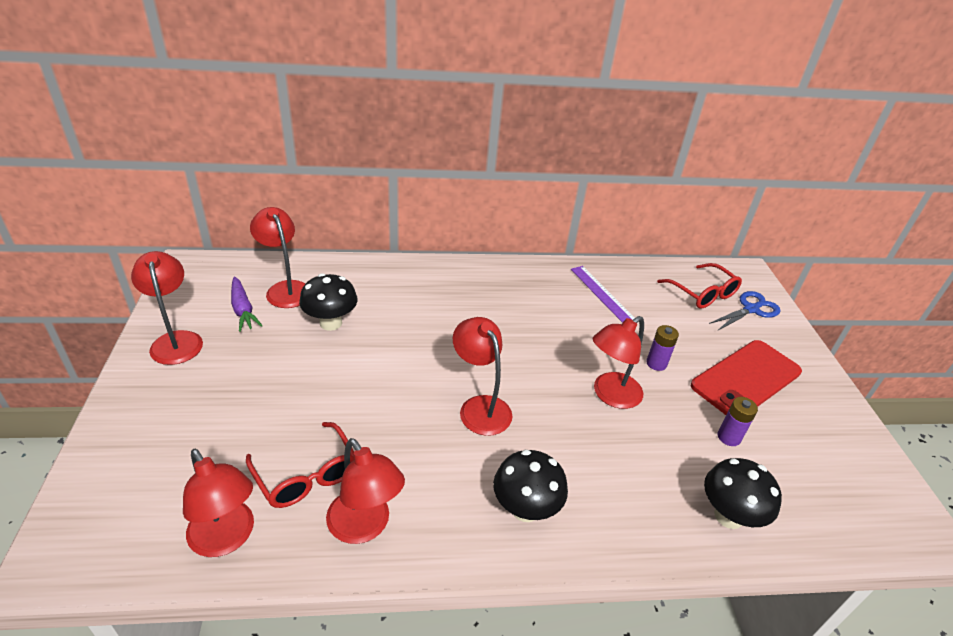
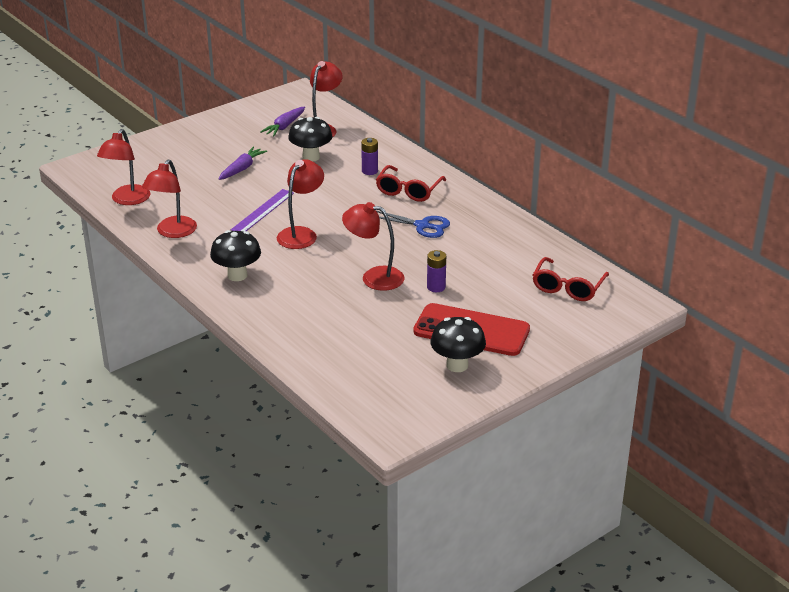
camera: 60 degrees right, 5 degrees down
red lamp [131,251,203,365] -> none
red glasses [246,422,355,508] -> red glasses moved to [376,165,446,202]
purple ruler [571,266,635,323] -> purple ruler moved to [231,189,294,232]
black mushroom [704,458,782,529] -> black mushroom moved to [430,317,486,372]
blue scissors [709,291,781,331] -> blue scissors moved to [377,211,450,238]
purple battery [718,397,758,446] -> purple battery moved to [361,138,378,175]
none -> purple carrot [219,147,267,180]

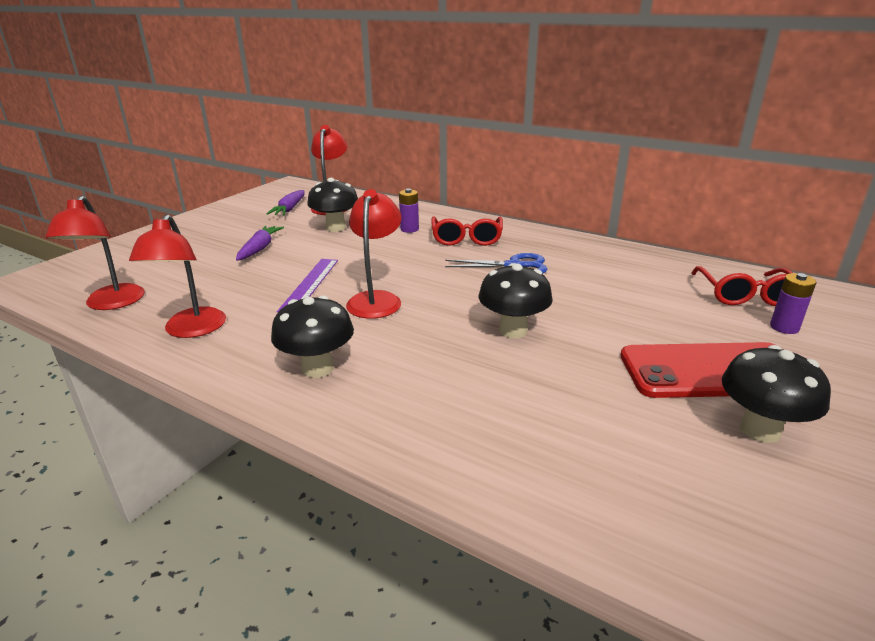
camera: 20 degrees left, 5 degrees down
red lamp [342,202,405,291] -> black mushroom [479,263,553,338]
purple battery [427,250,446,292] -> purple battery moved to [770,273,816,334]

